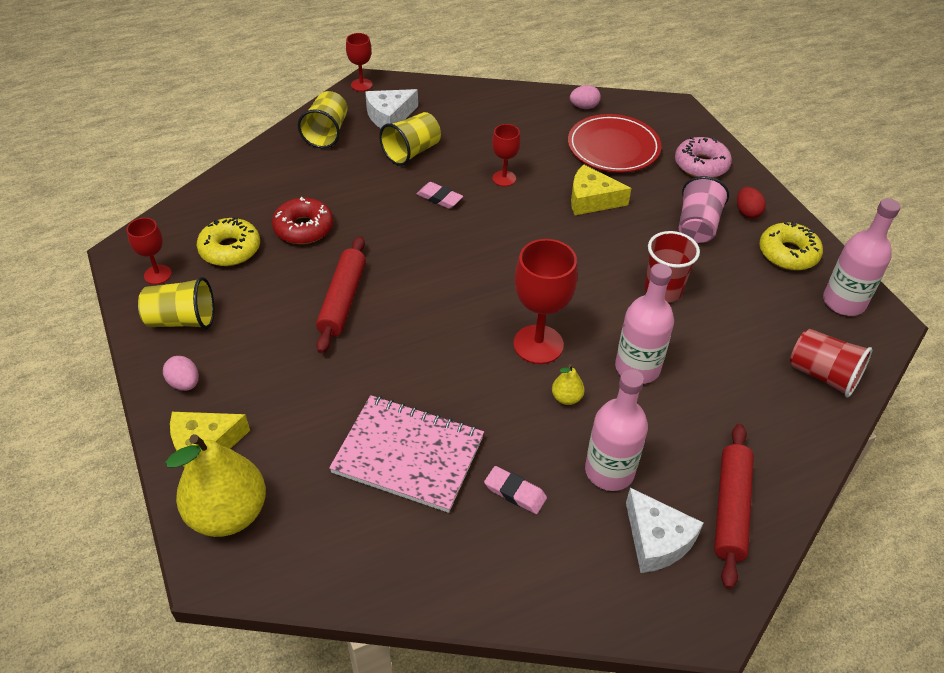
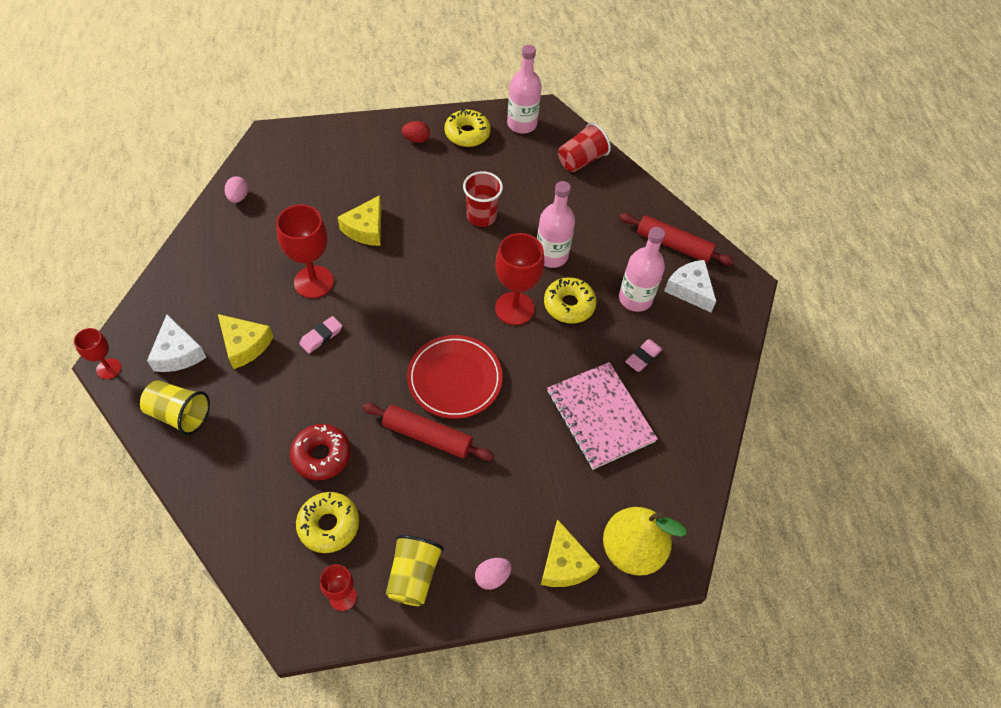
camera: 80 degrees left, 10 degrees up
pink notebook [329,395,484,513] -> pink notebook turned 60 degrees counterclockwise [547,362,658,470]
yellow cup [379,112,441,166] -> yellow cheese [218,314,273,369]
red goblet [492,124,521,186] -> red goblet [276,205,334,298], size x1.77
yellow pear [552,364,585,405] -> yellow donut [544,277,597,324]
red plate [568,114,661,173] -> red plate moved to [407,335,503,419]
white cheese [626,488,704,573] -> white cheese turned 105 degrees counterclockwise [664,260,716,312]
pink donut [675,137,732,178] -> none
pink cup [679,176,729,243] -> none

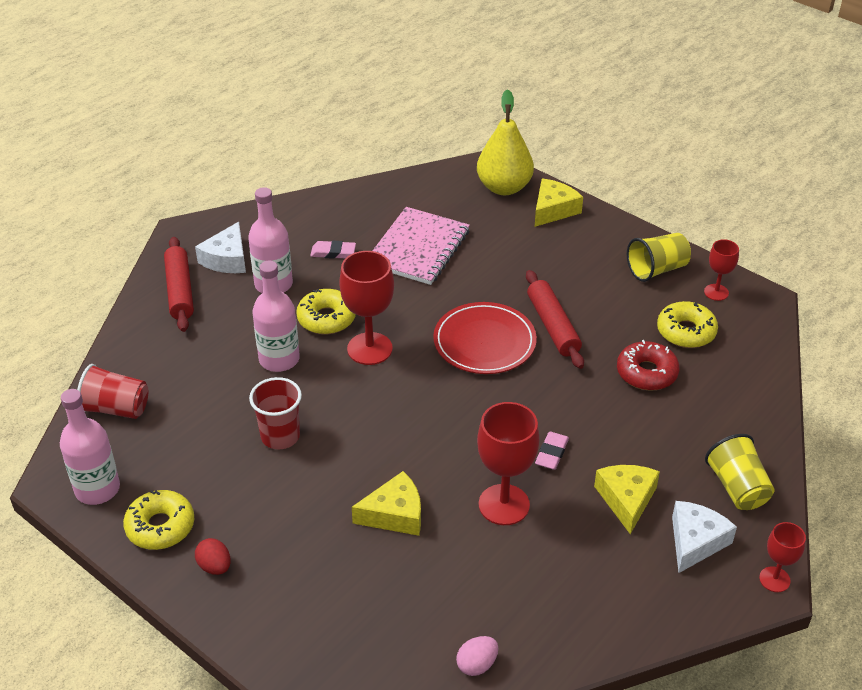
camera: 125 degrees left, 15 degrees down
pink eraser [299,316,342,354] -> pink eraser turned 75 degrees counterclockwise [535,432,569,470]
pink egg [475,558,512,590] -> none

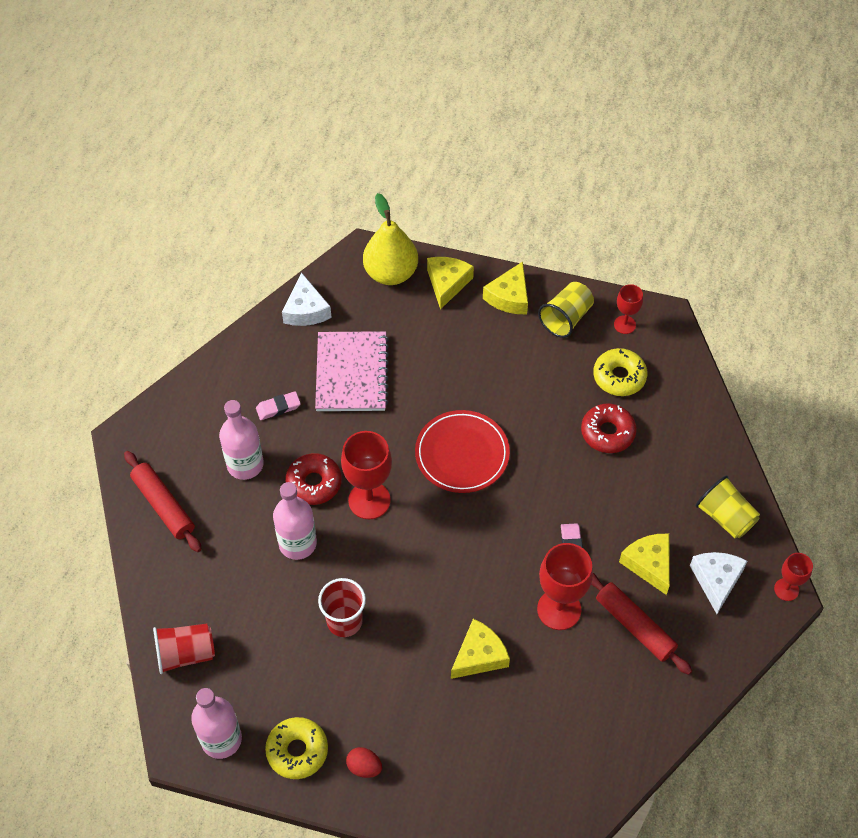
camera: 25 degrees left, 15 degrees up
white cheese [195,222,246,273] -> white cheese moved to [282,273,332,326]
yellow donut [296,289,356,334] -> red donut [285,453,342,505]
pink egg [456,636,498,676] -> none
red rolling pin [526,270,584,369] -> red rolling pin moved to [591,573,692,675]
none -> yellow cheese [483,262,528,314]

